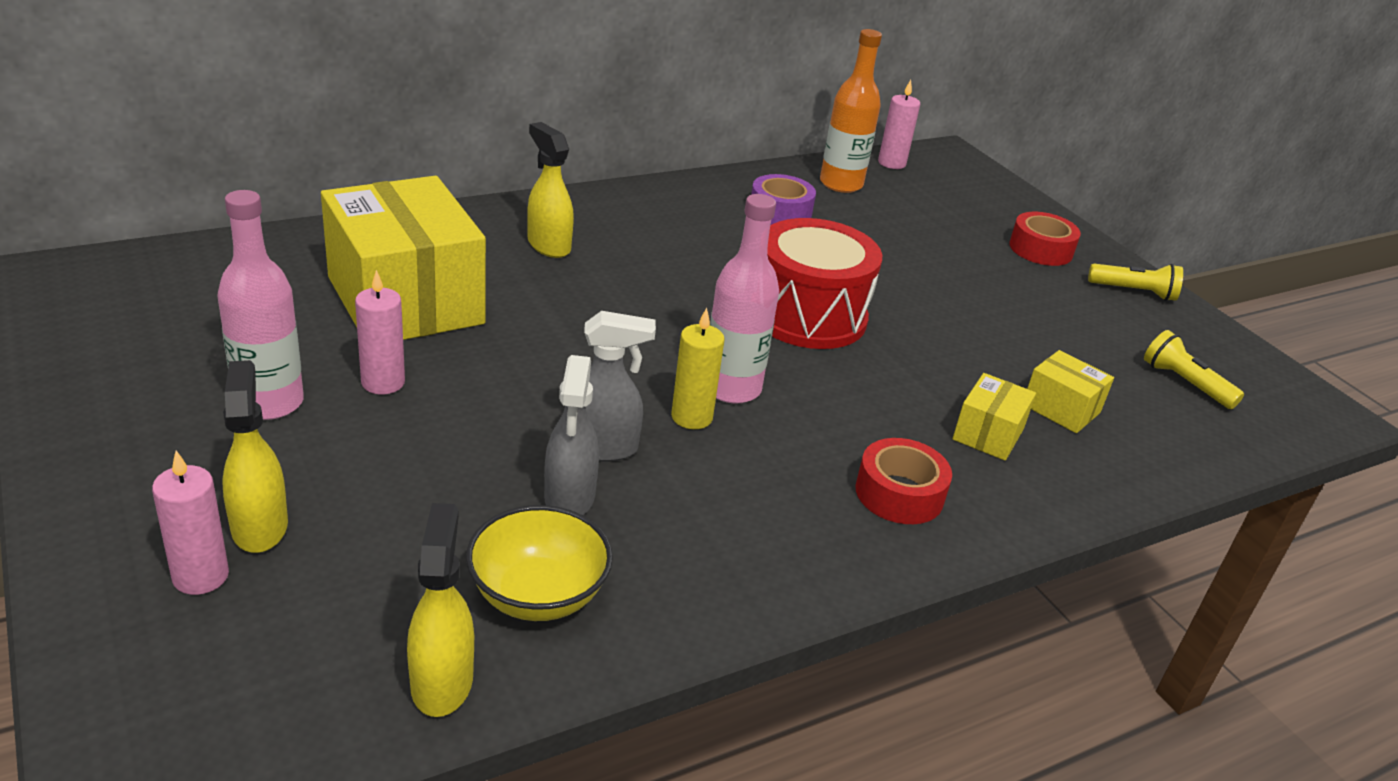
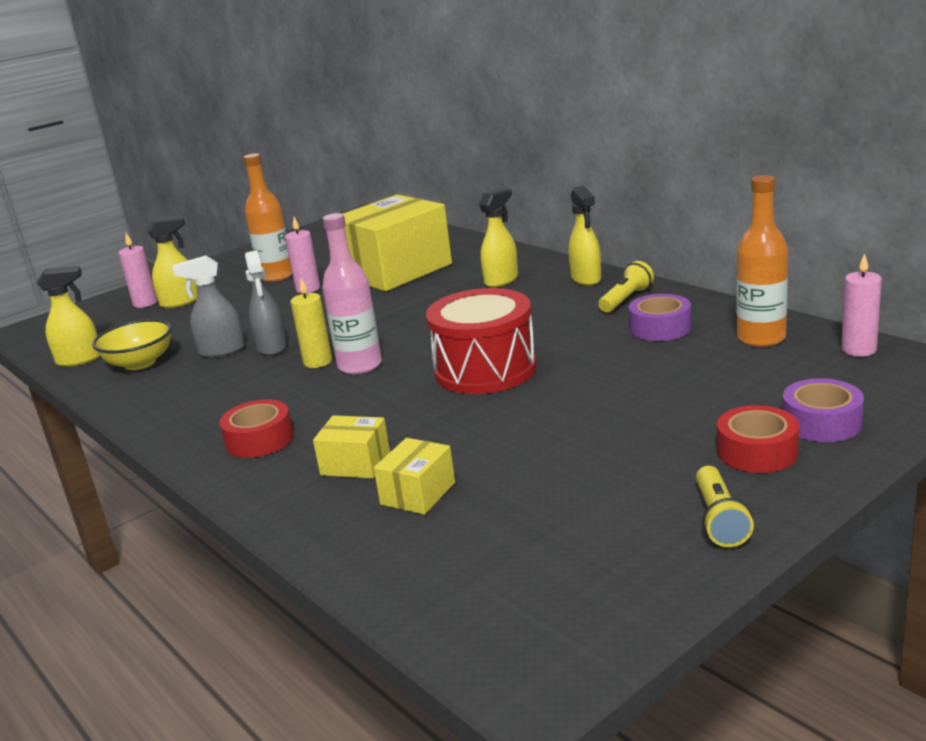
camera: 85 degrees right, 10 degrees down
pink bottle [217,190,304,420] -> orange bottle [243,153,292,282]
yellow flashlight [1144,330,1244,409] -> yellow flashlight moved to [598,261,654,312]
none -> yellow spray bottle [568,186,601,286]
none -> purple tape [783,378,864,442]

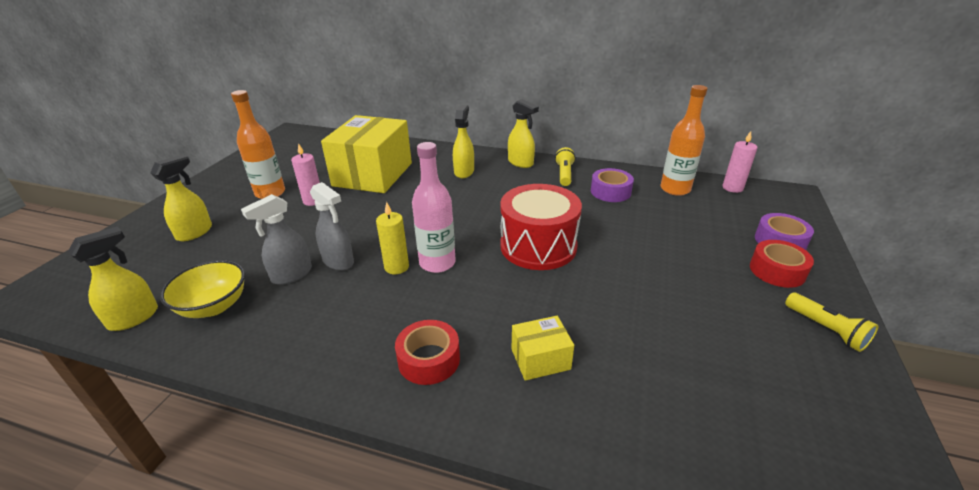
camera: 35 degrees left, 10 degrees up
pink candle [118,233,157,308] -> none
yellow box [374,438,455,515] -> none

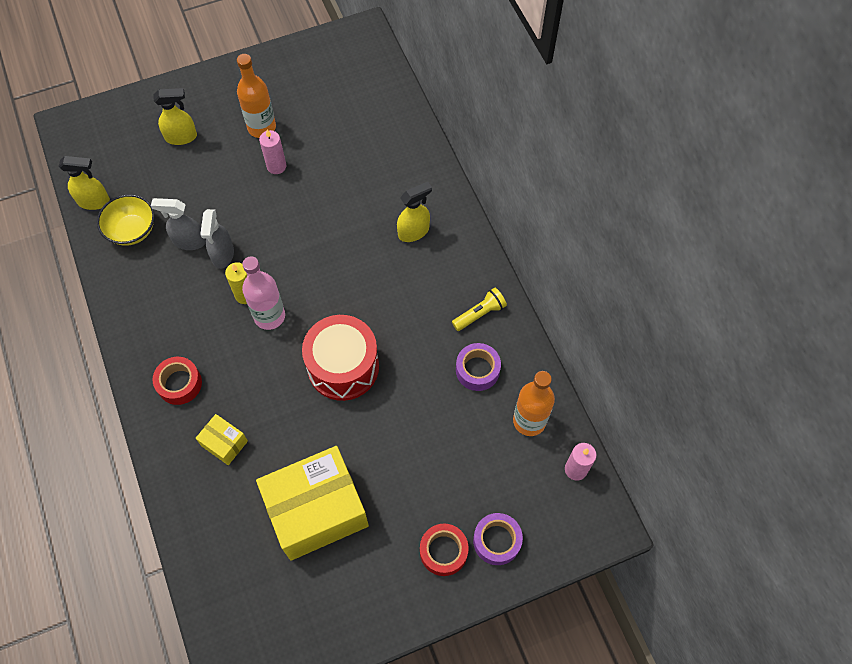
camera: 50 degrees right, 30 degrees up
yellow box [321,115,412,193] -> yellow box moved to [256,446,369,561]
yellow spray bottle [508,99,539,168] -> none
yellow flashlight [785,292,878,352] -> none

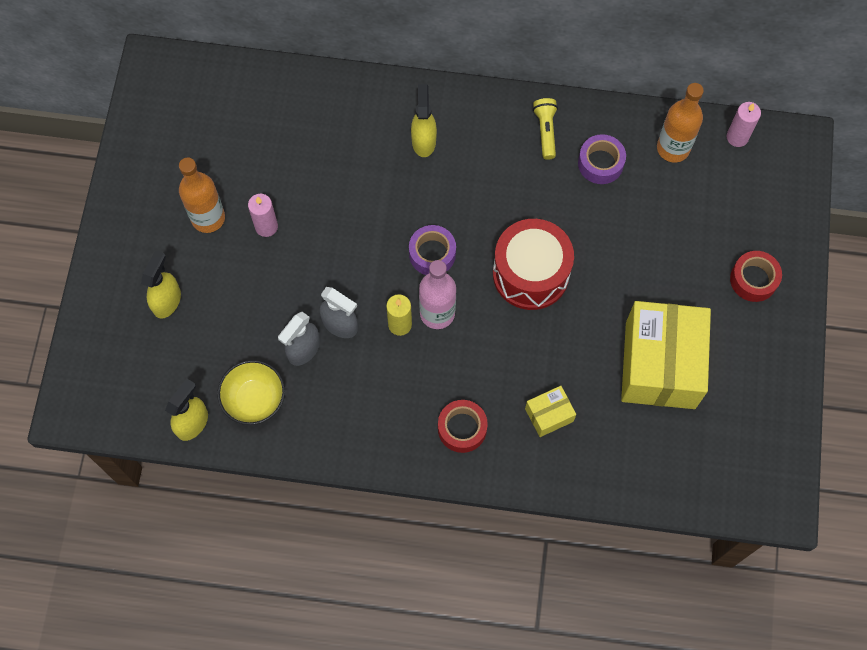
camera: 60 degrees left, 5 degrees up
purple tape [473,513,523,565] -> purple tape moved to [409,225,456,275]

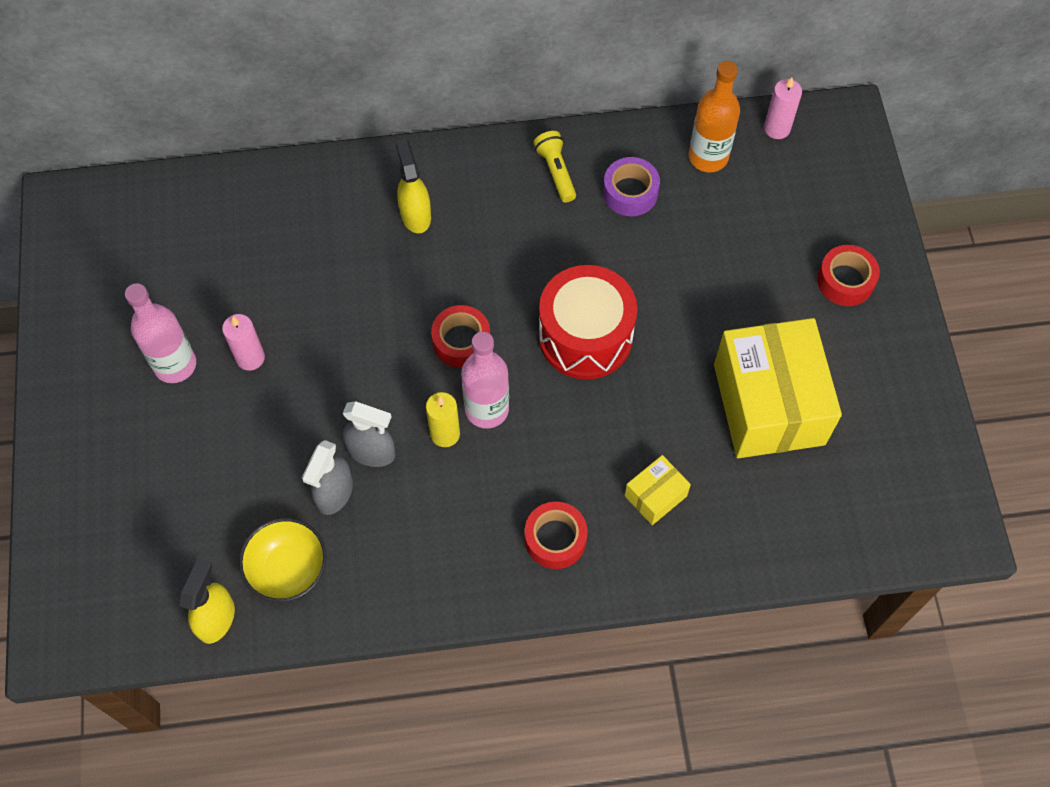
camera: 15 degrees left, 5 degrees down
yellow spray bottle [141,250,181,319] -> none
orange bottle [179,157,225,233] -> pink bottle [125,283,196,383]
purple tape [409,225,456,275] -> red tape [431,305,490,368]

